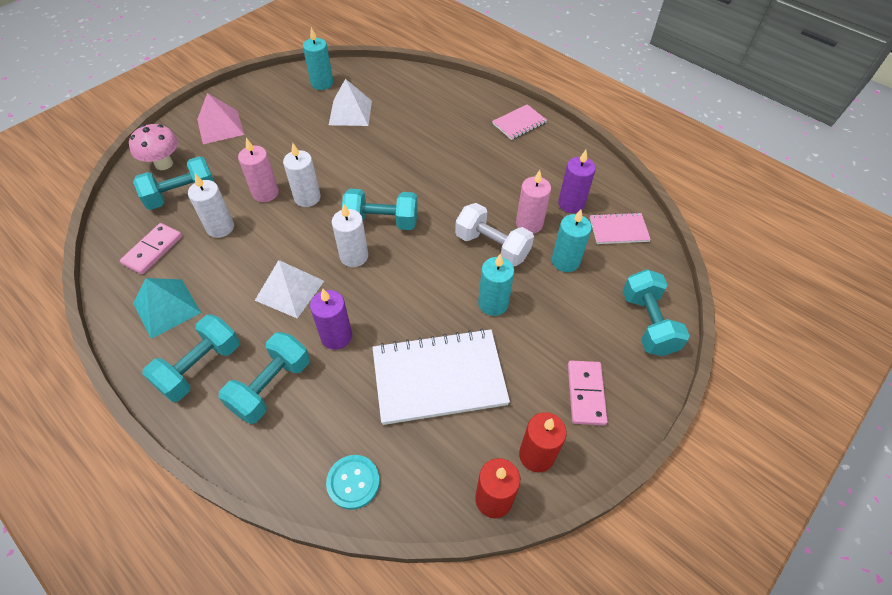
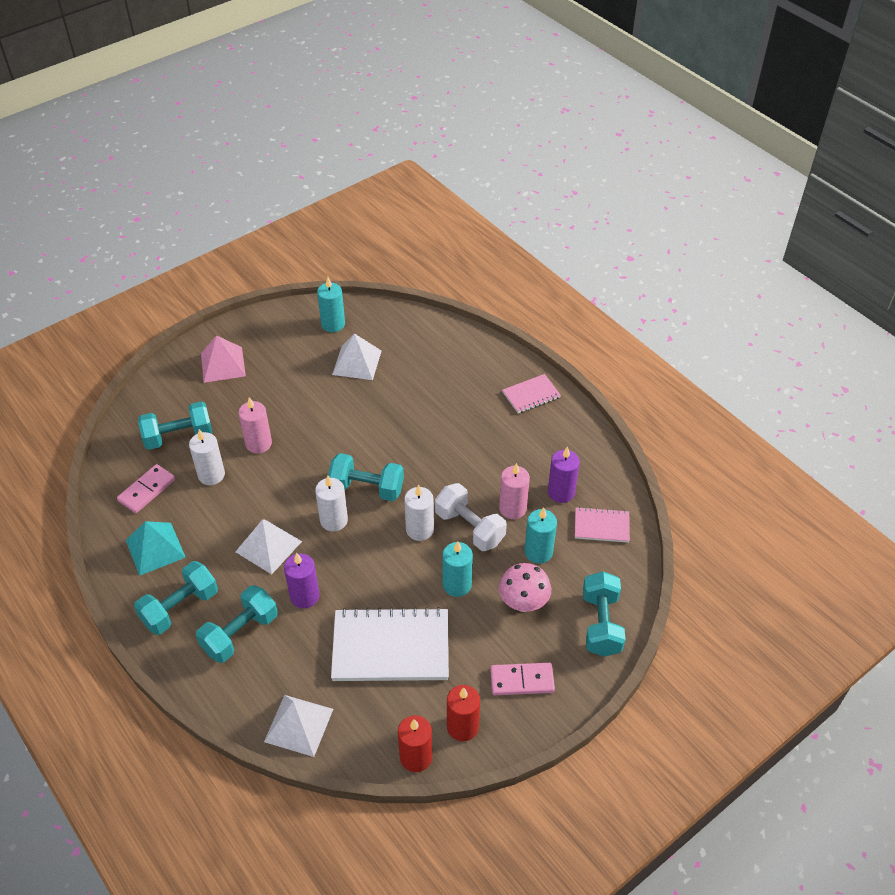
camera: 10 degrees right, 5 degrees down
pink mushroom [129,124,178,170] -> pink mushroom moved to [499,563,551,612]
white candle [283,143,321,207] -> white candle moved to [404,484,434,541]
turquoise button [326,455,380,510] -> white pyramid [264,695,333,757]
pink domino [568,361,608,425] -> pink domino turned 75 degrees clockwise [490,663,555,695]

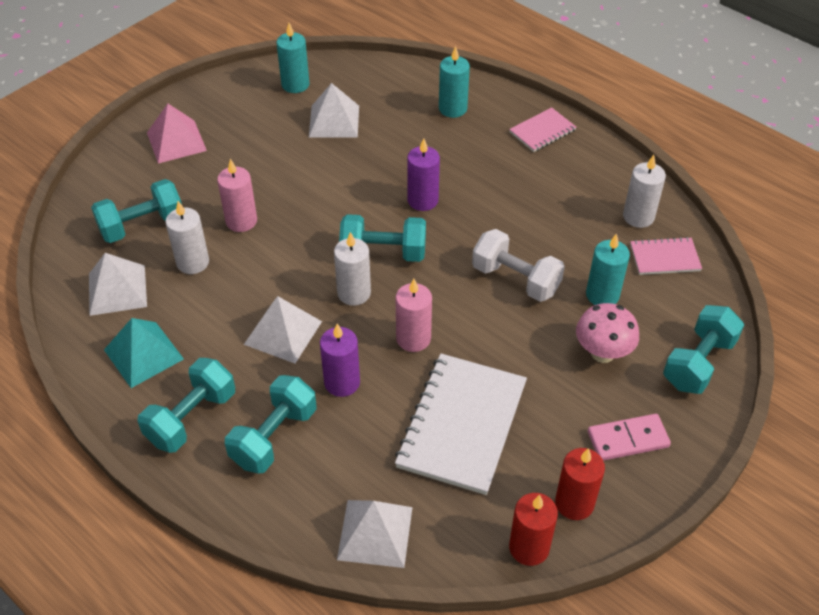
camera: 10 degrees left, 0 degrees up
pink domino [117,464,175,513] -> white pyramid [89,253,147,316]
white notebook [331,607,449,681] -> white notebook turned 60 degrees counterclockwise [395,354,527,495]
white candle [404,484,434,541] -> white candle moved to [623,155,666,228]
turquoise candle [442,541,473,597] -> turquoise candle moved to [439,46,470,118]
pink candle [499,463,530,519] -> pink candle moved to [396,279,432,352]
purple candle [548,446,580,503] -> purple candle moved to [407,138,440,211]
turquoise dumbbell [583,572,625,657] -> turquoise dumbbell turned 45 degrees clockwise [663,305,744,394]

